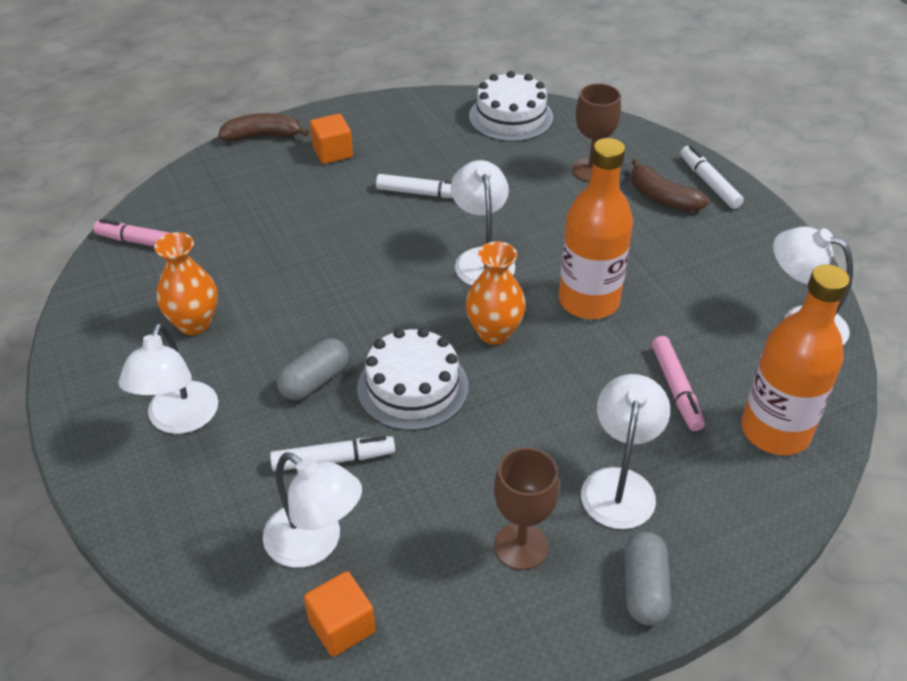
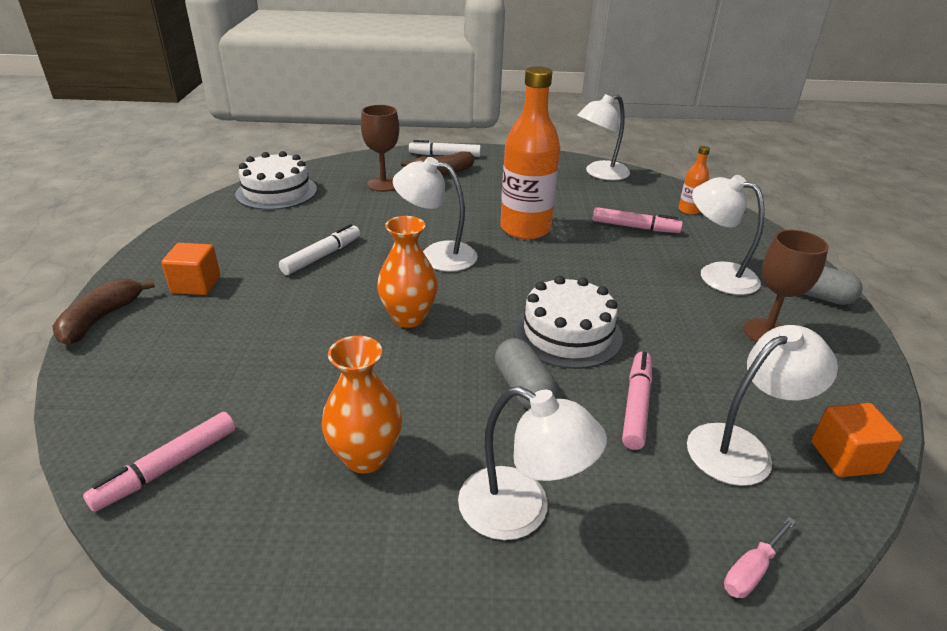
camera: 65 degrees left, 10 degrees down
white marker [270,436,395,471] -> pink marker [622,352,652,450]
orange vase [466,241,526,345] -> orange vase moved to [377,216,438,328]
orange bottle [741,264,850,455] -> orange bottle [678,146,710,215], size x0.45
none -> pink screwdriver [724,517,796,598]

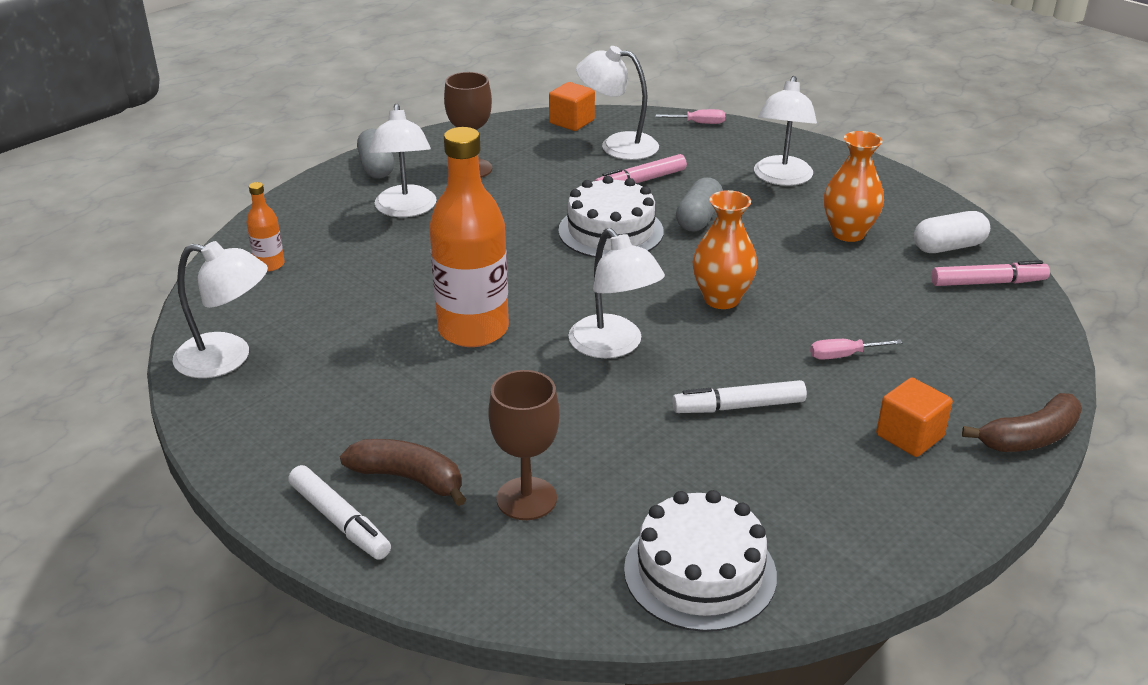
camera: 135 degrees left, 0 degrees up
white lamp [458,386,607,540] -> white lamp turned 150 degrees counterclockwise [754,76,817,186]
pink marker [593,207,683,233] -> none
none -> pink screwdriver [810,339,903,360]
none -> white capsule [914,211,990,253]

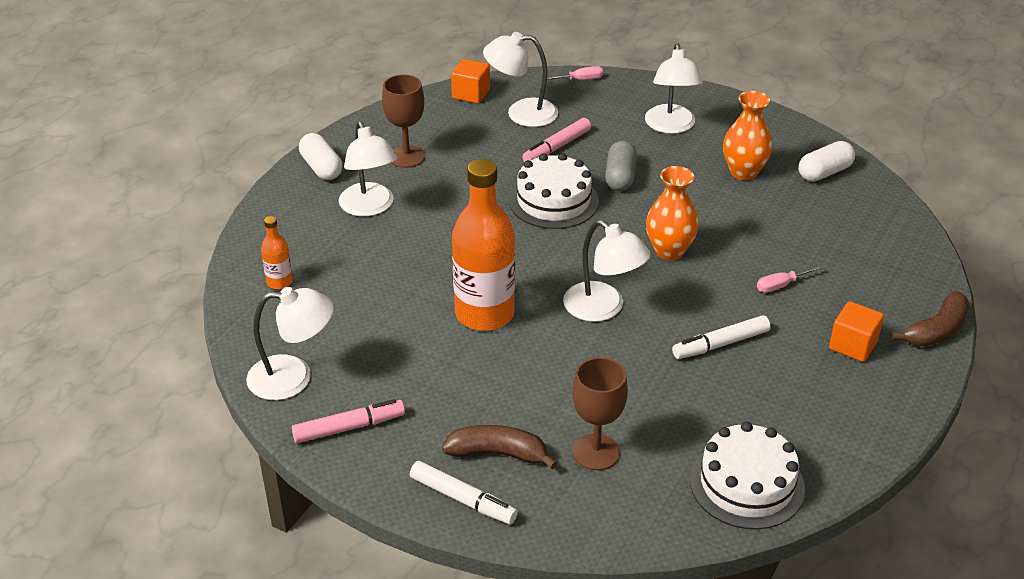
camera: 15 degrees left, 5 degrees up
grey capsule [357,129,394,178] -> white capsule [299,133,342,180]
pink marker [931,260,1050,286] -> pink marker moved to [292,399,405,443]

